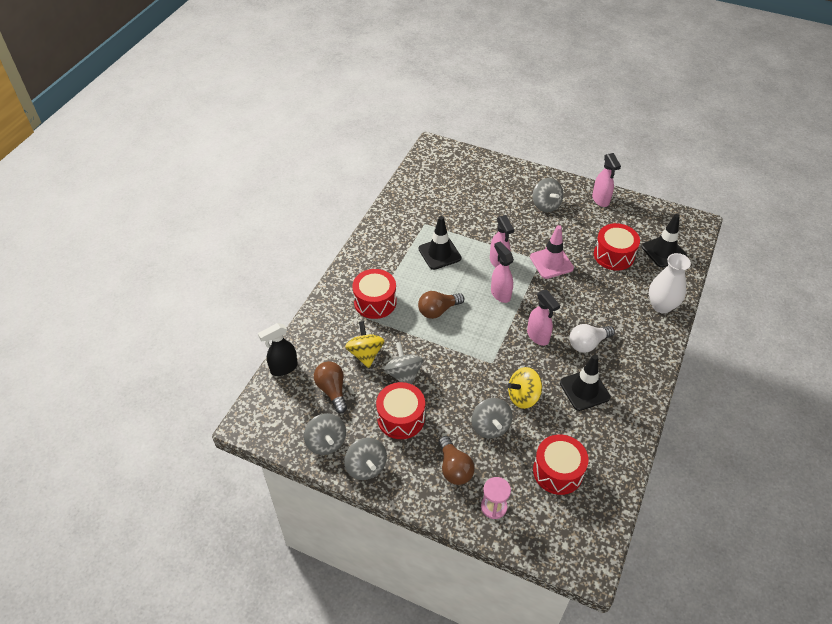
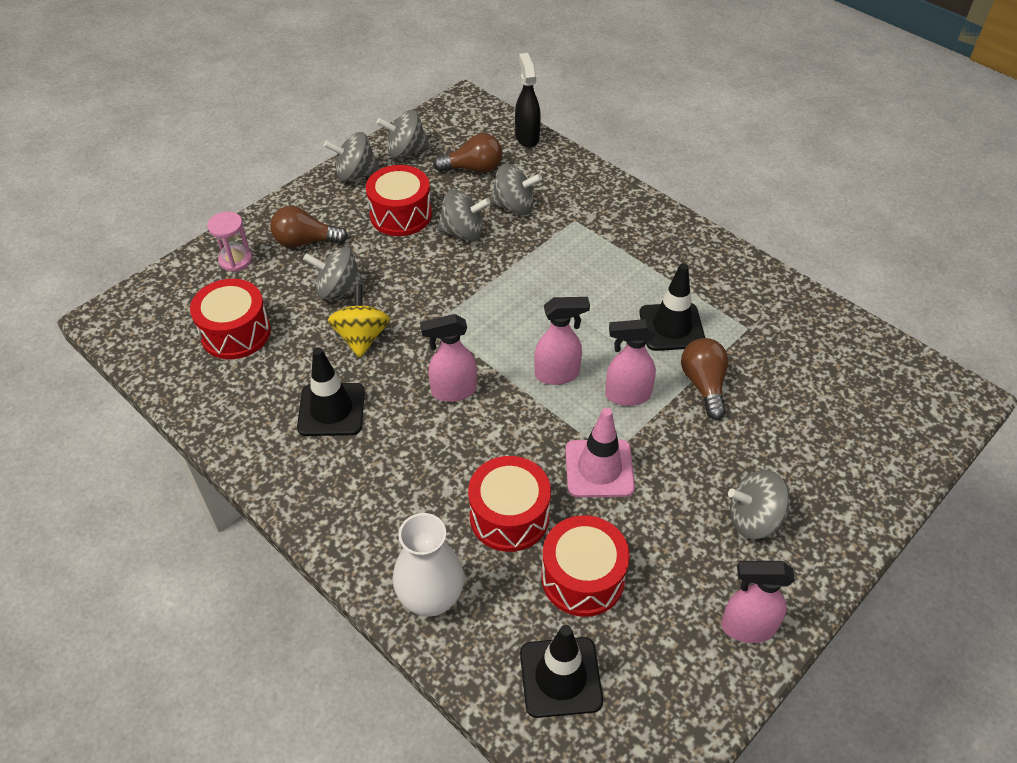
camera: 110 degrees right, 0 degrees up
yellow spinning top [345,321,385,368] -> grey spinning top [489,164,542,215]
red drum [352,269,397,319] -> red drum moved to [468,456,551,552]
brown light bulb [418,291,464,319] -> brown light bulb moved to [681,338,728,420]
white light bulb [570,324,615,353] -> none

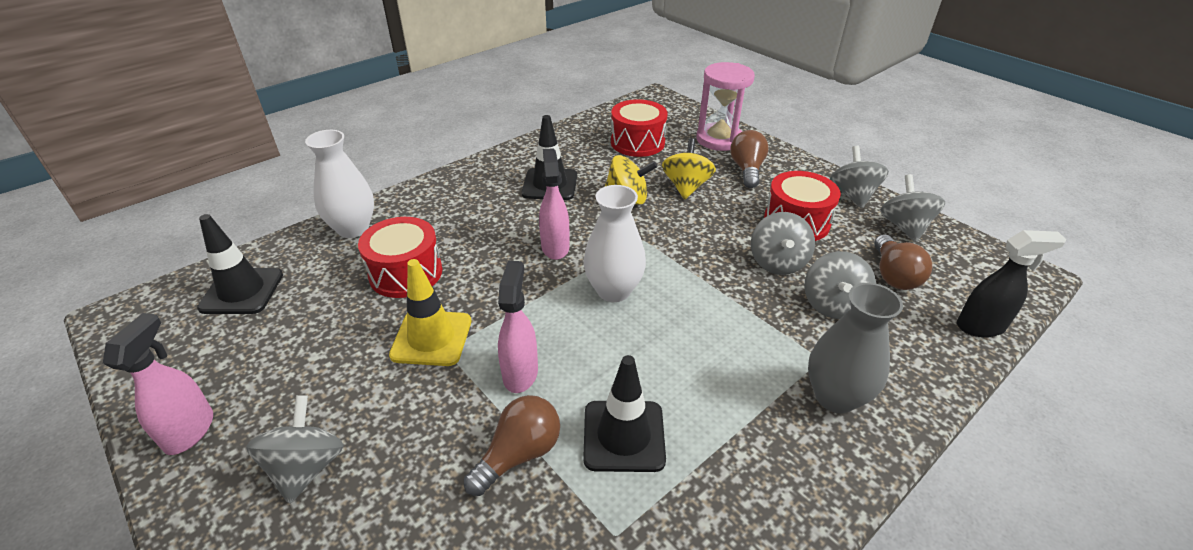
camera: 95 degrees right, 10 degrees down
pink hourglass [207,211,252,272] -> pink hourglass [696,62,755,151], size x1.68
grey spinning top [303,247,366,300] -> yellow spinning top [662,138,716,199]
pink spray bottle [534,297,590,385] -> none
red drum [542,515,630,617] -> none
pink traffic cone [565,408,635,497] -> yellow traffic cone [389,259,471,366]
brown light bulb [681,338,728,420] -> brown light bulb turned 45 degrees counterclockwise [464,395,560,496]
none -> white vase [583,185,646,302]
none -> grey vase [808,283,903,413]

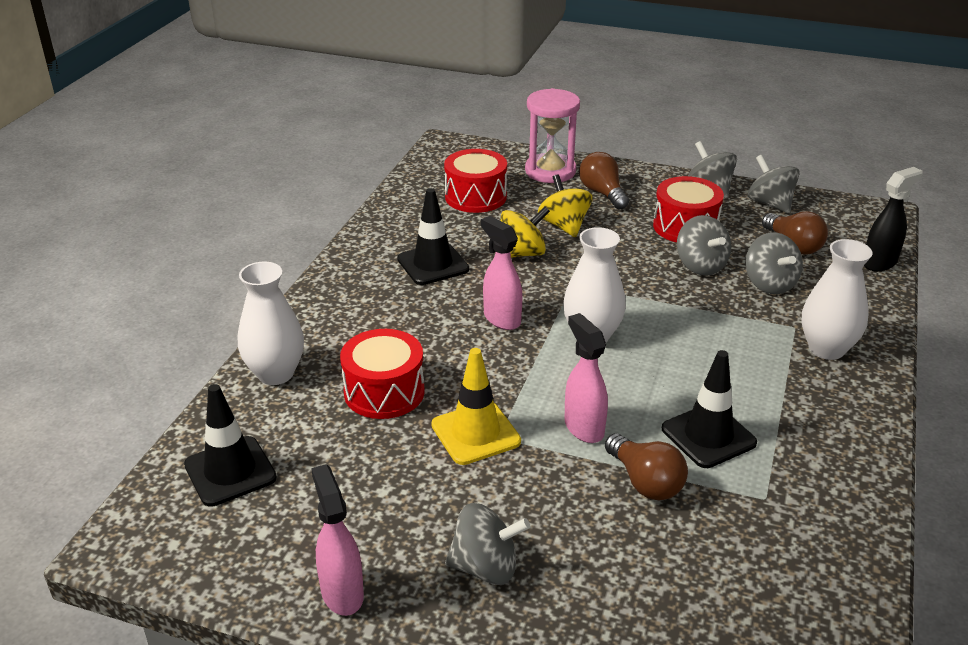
camera: 30 degrees left, 5 degrees down
grey spinning top [246,395,344,504] -> grey spinning top turned 120 degrees clockwise [445,503,530,585]
brown light bulb [464,395,560,496] -> brown light bulb turned 135 degrees clockwise [605,433,688,500]
grey vase [808,283,903,413] -> white vase [802,239,872,360]

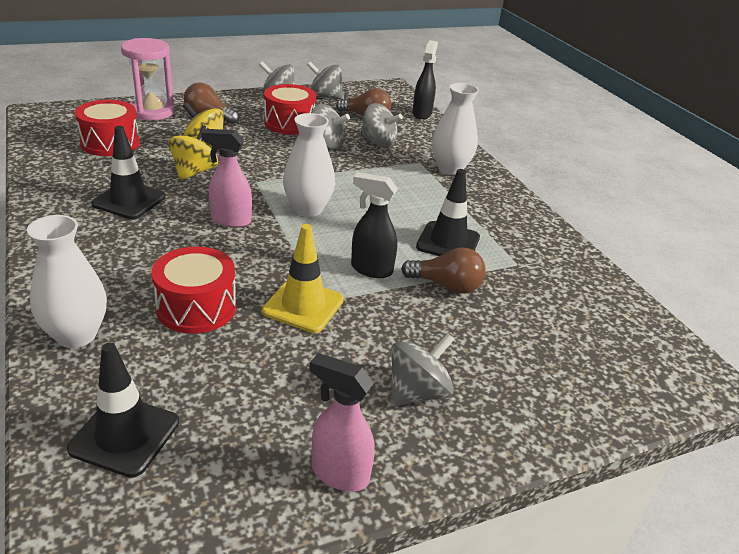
camera: 45 degrees left, 0 degrees up
pink spray bottle [564,313,608,443] -> black spray bottle [351,172,398,278]

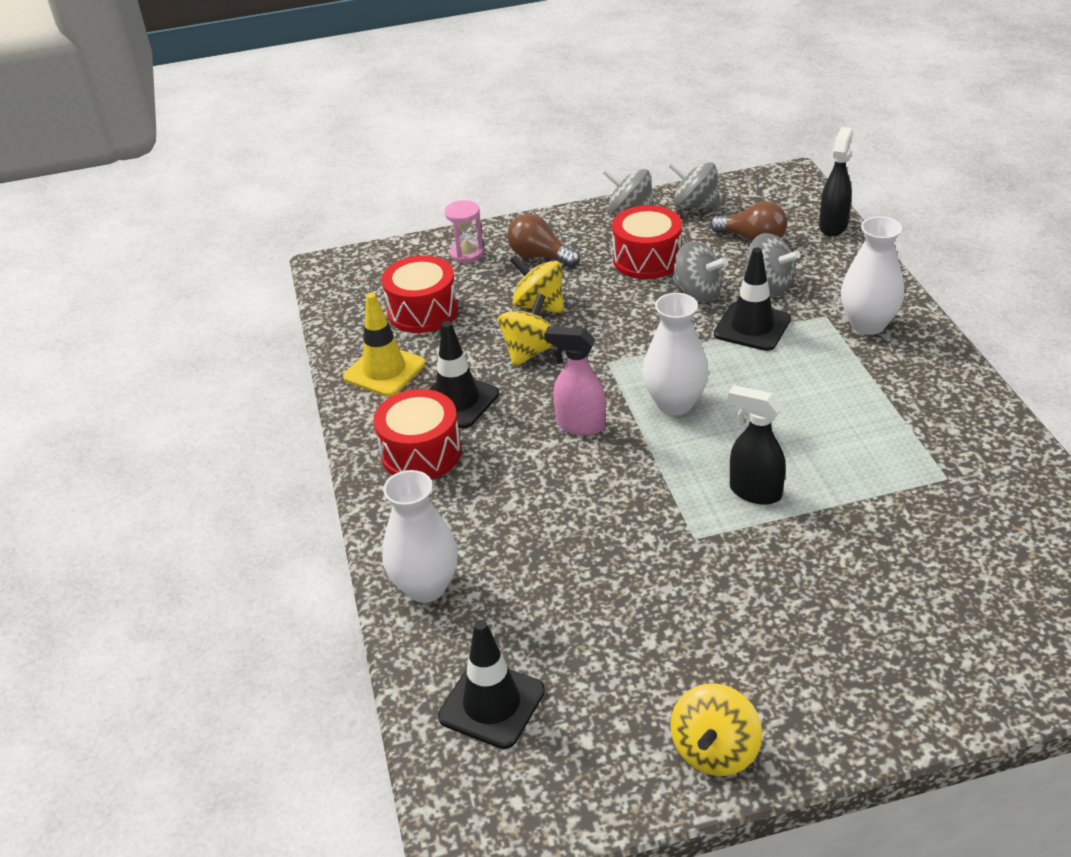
camera: 15 degrees right, 5 degrees up
pink hourglass [121,38,175,120] -> pink hourglass [444,200,484,263], size x0.59
red drum [151,247,236,334] -> red drum moved to [374,389,461,479]
yellow traffic cone [262,224,344,333] -> yellow traffic cone moved to [343,292,425,397]
pink spray bottle [309,353,375,492] -> yellow spinning top [670,683,762,776]
grey spinning top [390,333,454,407] -> none
brown light bulb [401,247,486,294] -> none
black traffic cone [416,169,480,256] -> black traffic cone moved to [714,247,791,351]

